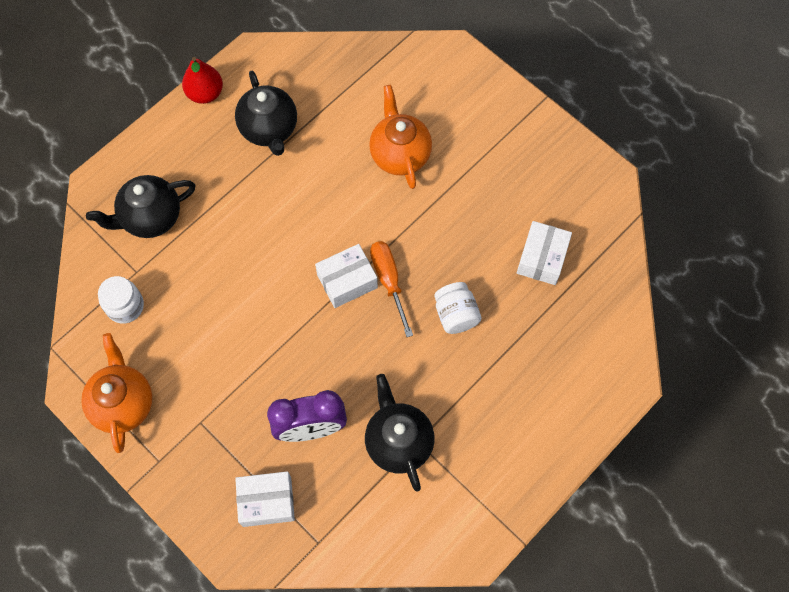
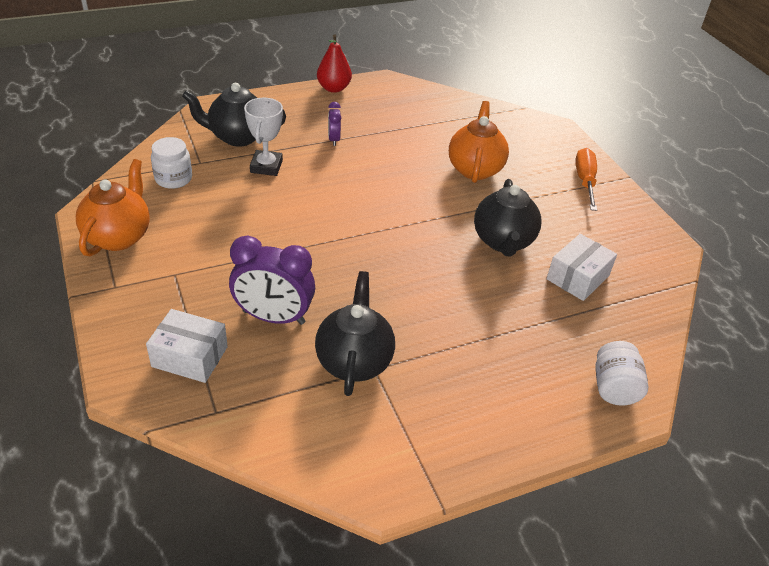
camera: 20 degrees right, 25 degrees down
black teapot [235,71,297,156] -> black teapot moved to [474,179,542,257]
white box [315,244,378,308] -> none
orange screwdriver [370,241,413,337] -> orange screwdriver moved to [575,148,597,211]
white jar [434,282,481,334] -> white jar moved to [595,341,649,405]
none -> white trophy [244,98,283,176]
none -> purple clock [328,102,341,146]

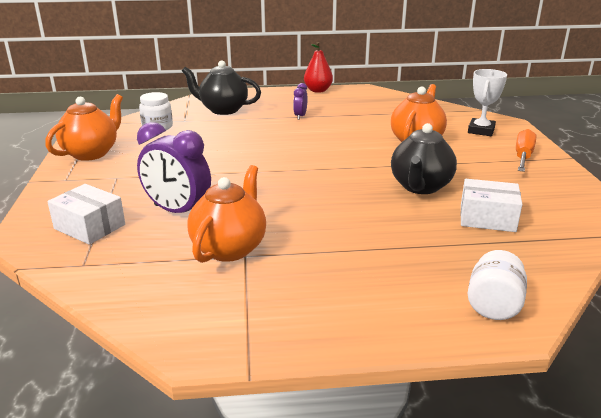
camera: 20 degrees right, 15 degrees down
white trophy [244,98,283,176] -> white trophy moved to [468,69,507,136]
black teapot [315,271,395,396] -> orange teapot [187,165,266,263]
white box [547,234,617,301] -> white box turned 45 degrees clockwise [461,179,522,232]

